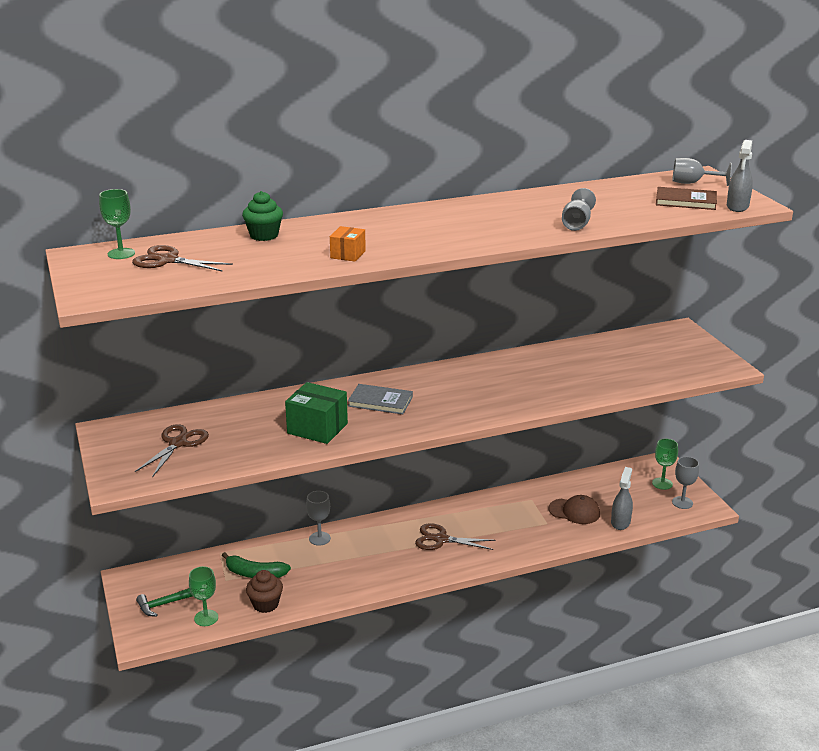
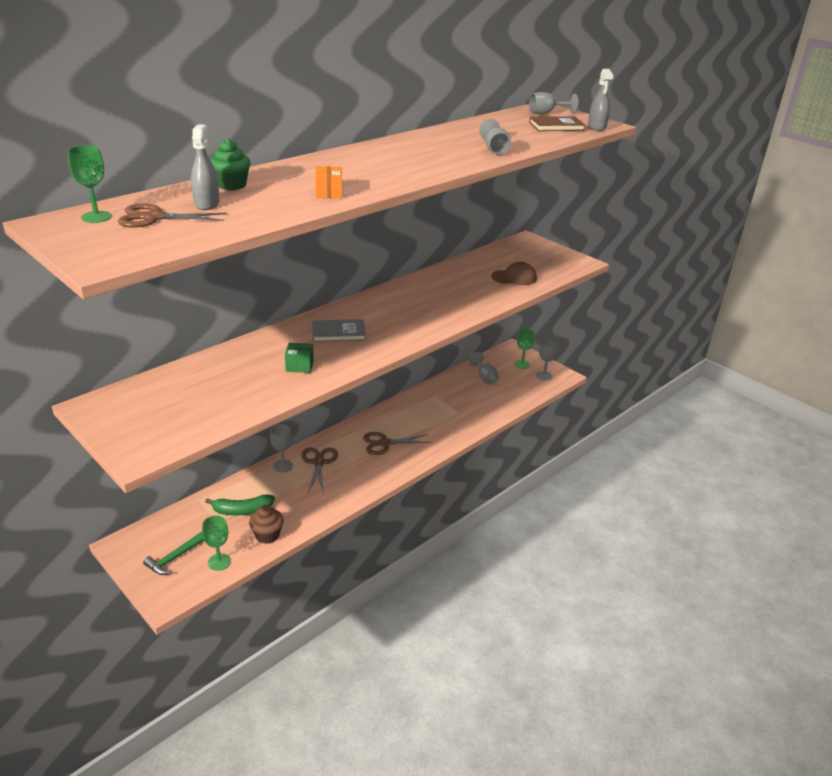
camera: 25 degrees left, 5 degrees up
brown scissors [135,424,209,477] -> brown scissors moved to [301,448,338,494]
green box [285,382,348,444] -> green box [285,343,314,373], size x0.57
brown cap [548,495,600,524] -> brown cap moved to [491,262,537,285]
grey spray bottle [611,467,633,530] -> grey spray bottle moved to [191,125,220,210]
none -> grey goblet [469,352,499,385]

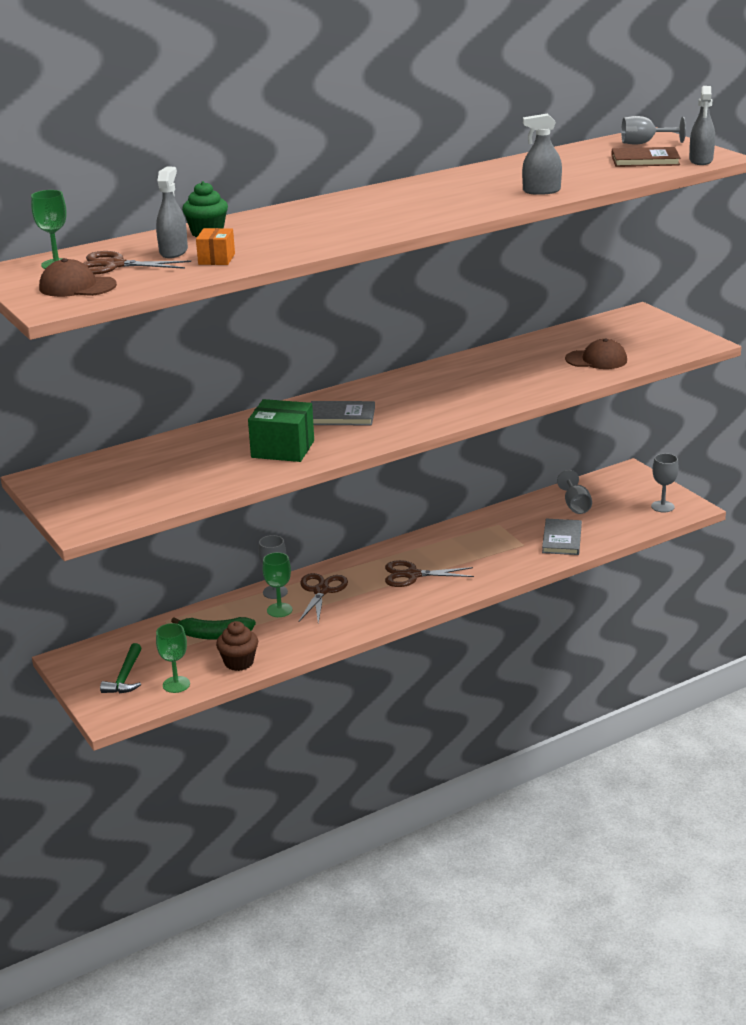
camera: 15 degrees right, 5 degrees down
green hammer [143,532,204,575] -> green hammer turned 45 degrees counterclockwise [100,643,141,693]
green box [285,343,314,373] -> green box [248,399,314,462], size x1.74
orange box [315,166,342,198] -> orange box moved to [196,228,235,265]
grey goblet [479,119,511,155] -> grey spray bottle [522,113,562,195]
green goblet [514,328,535,369] -> green goblet moved to [262,552,292,617]
none -> brown cap [39,258,117,297]
none -> grey book [542,519,582,555]

